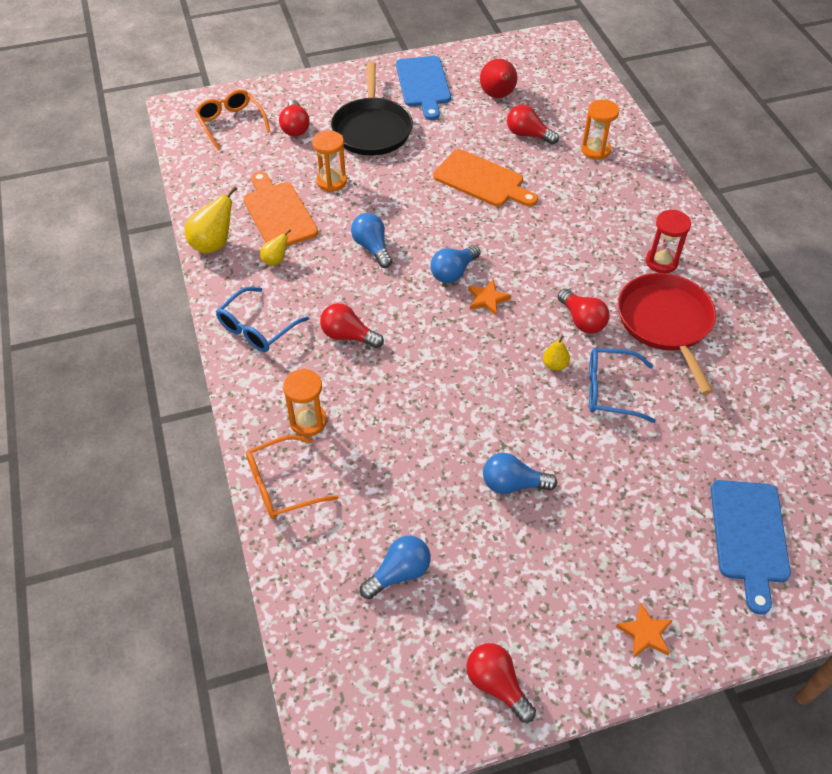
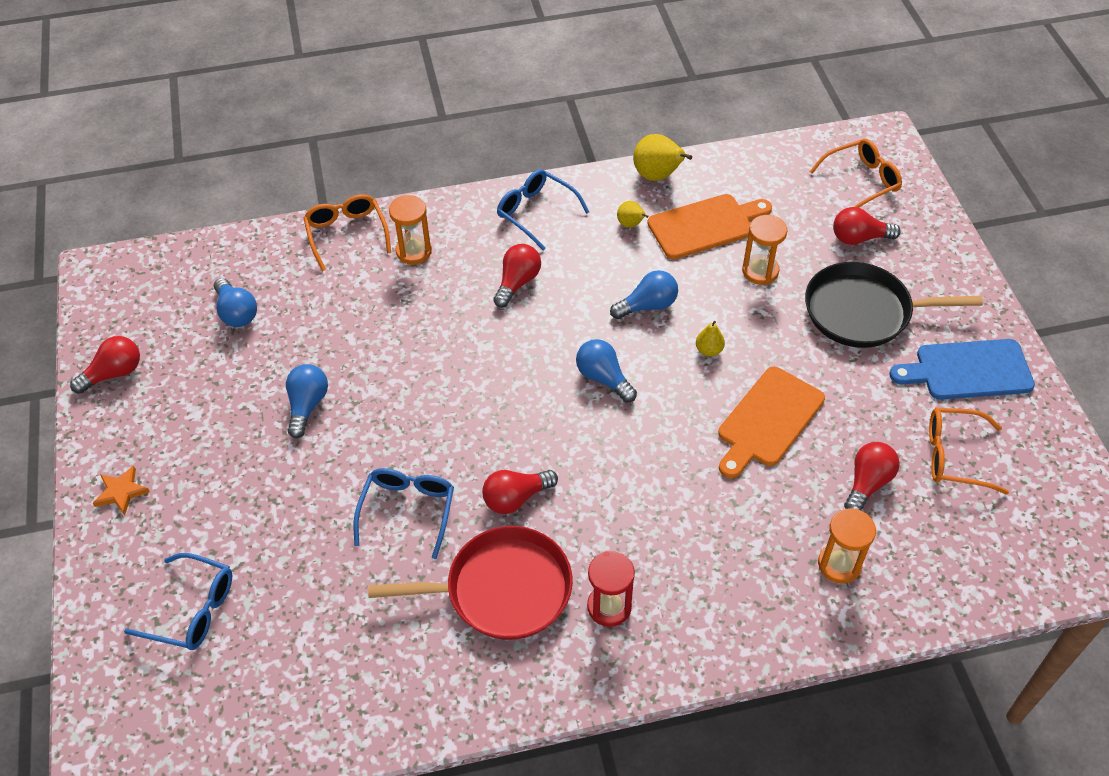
camera: 95 degrees right, 0 degrees up
orange star [468,279,511,316] -> none
red pear [480,59,517,98] -> orange glasses [929,408,1009,495]
yellow pear [543,336,570,371] -> yellow pear moved to [696,321,725,357]
blue cutting board [711,480,791,615] -> blue glasses [124,553,232,650]

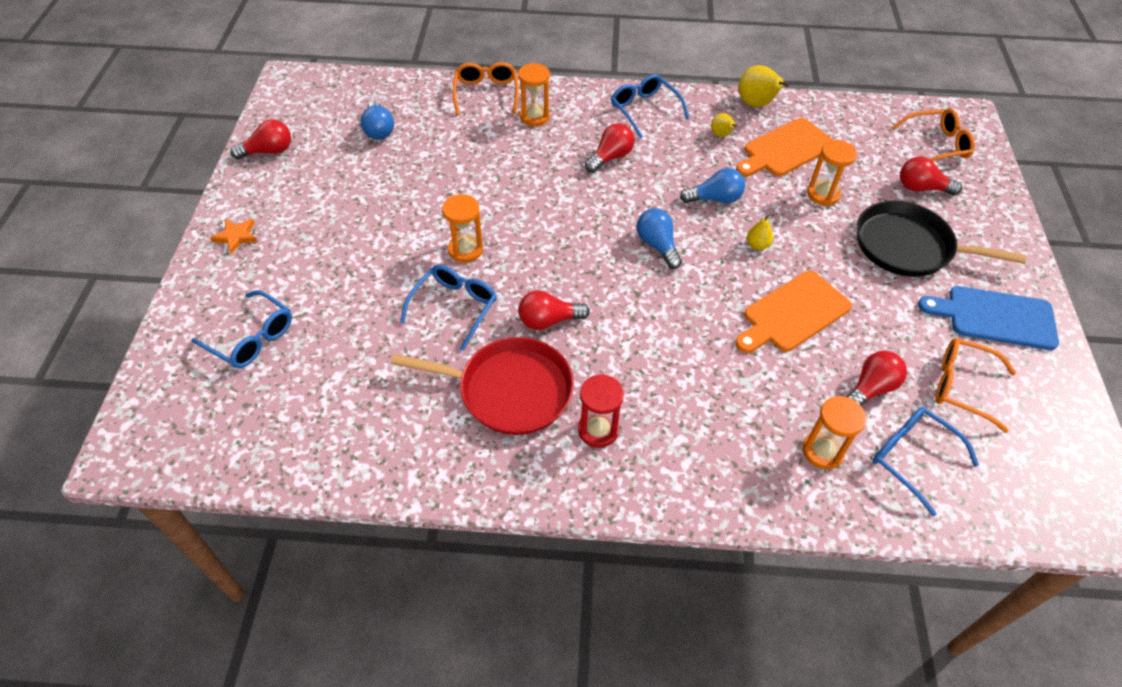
camera: 15 degrees right, 0 degrees up
blue light bulb [286,364,328,438] -> none
orange cutting board [647,194,772,259] -> orange cutting board turned 150 degrees clockwise [736,118,834,176]
none -> orange hourglass [442,194,483,263]
none -> blue glasses [873,407,979,516]

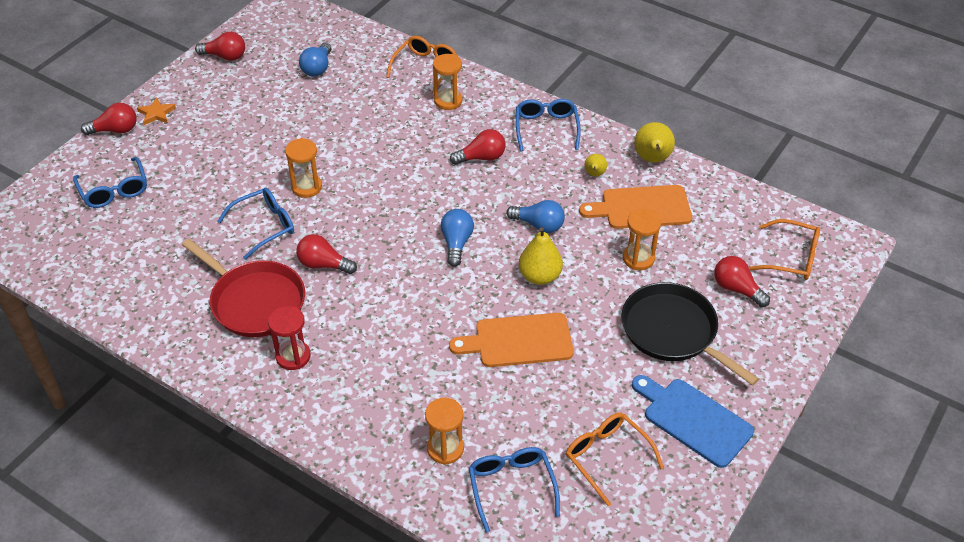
camera: 30 degrees right, 5 degrees down
yellow pear [747,215,773,250] -> yellow pear [519,227,563,285], size x1.78
red light bulb [846,351,907,405] -> red light bulb moved to [81,103,137,135]

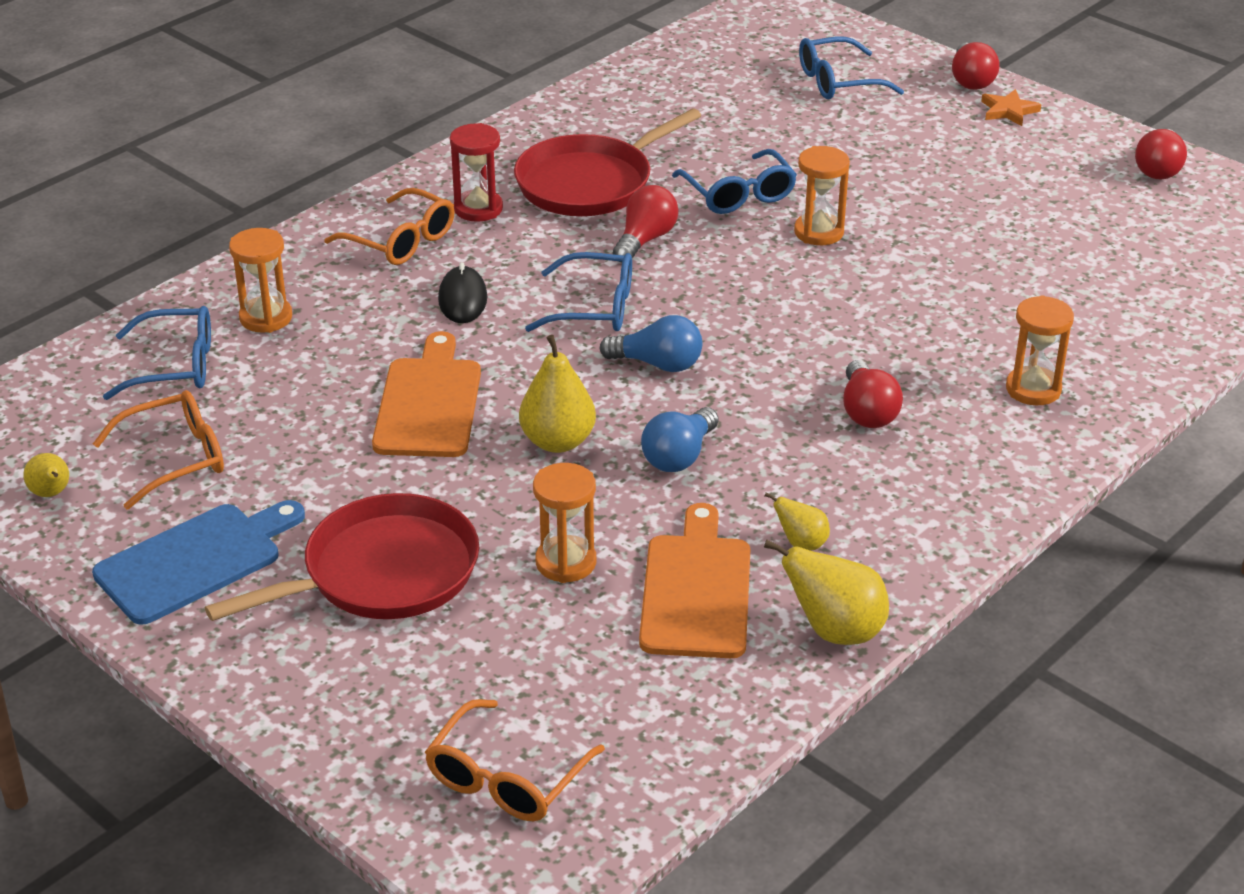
camera: 100 degrees right, 10 degrees down
blue light bulb [299,42,332,77] -> none
orange glasses [386,36,457,93] -> orange glasses moved to [324,188,454,265]
blue glasses [516,99,581,151] -> blue glasses moved to [525,252,632,332]
black pan [622,282,759,386] -> red pan [205,493,479,621]
red light bulb [714,256,770,307] -> none
none -> yellow pear [23,453,69,497]
none -> black mouse [438,262,487,323]

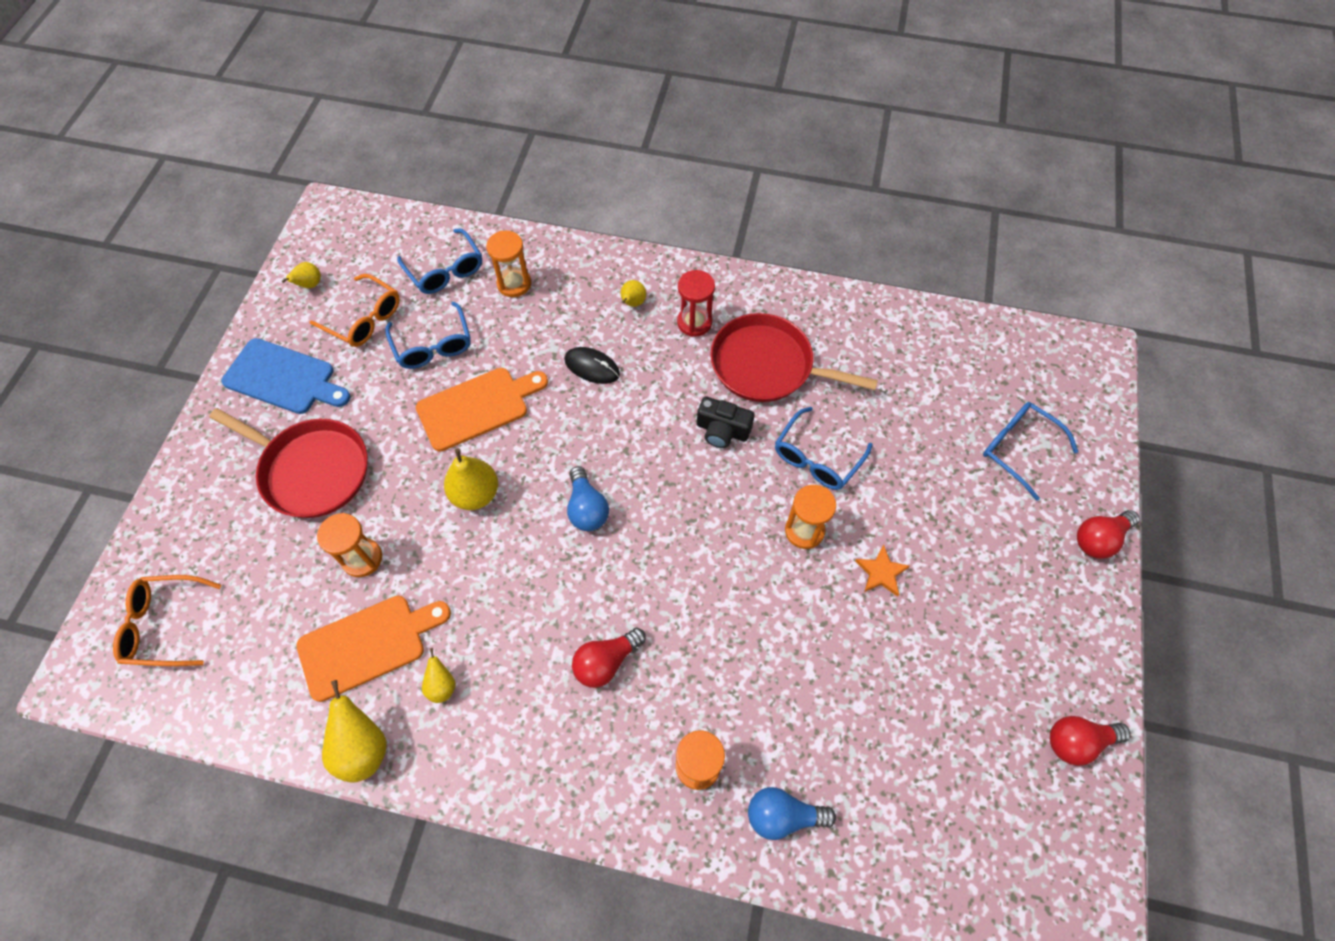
camera: 60 degrees right, 25 degrees up
orange glasses [324,188,454,265] -> yellow pear [621,280,646,307]
black mouse [438,262,487,323] -> black mouse turned 60 degrees clockwise [564,347,620,384]
blue glasses [525,252,632,332] -> blue glasses moved to [385,302,471,369]
red light bulb [613,185,678,263] -> black camera [697,397,755,448]
blue light bulb [641,407,719,472] -> blue light bulb moved to [748,787,836,840]
orange star [981,89,1041,126] -> orange star moved to [855,545,910,597]

